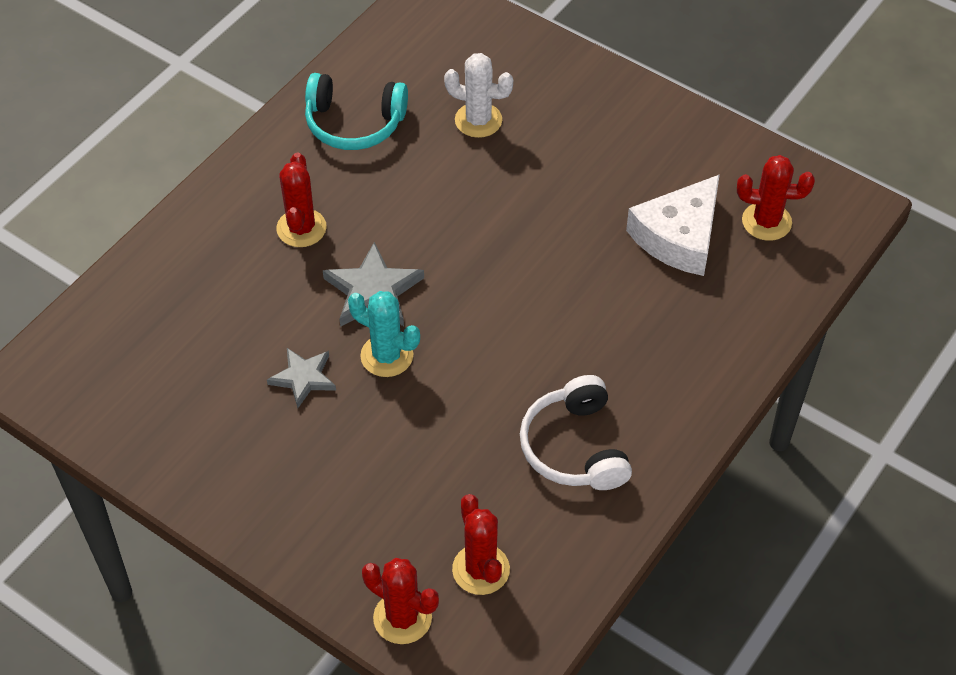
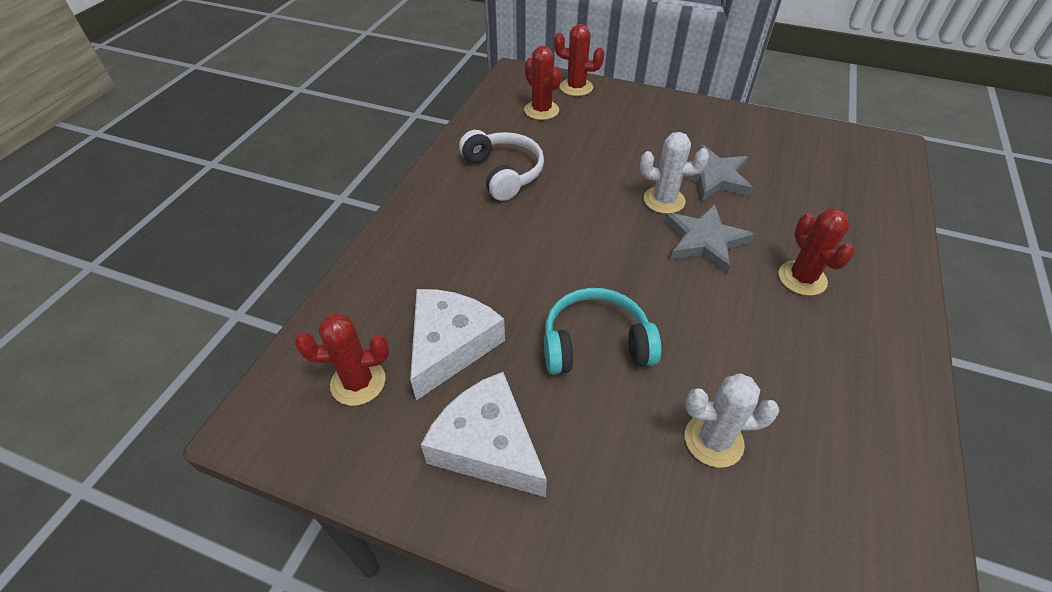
camera: 165 degrees right, 5 degrees down
grey star [267,348,336,408] -> grey star [683,144,753,201], size x1.52
turquoise headphones [305,73,408,150] -> turquoise headphones moved to [544,288,661,375]
turquoise cactus [348,291,420,377] -> white cactus [640,132,709,214]
none -> white cheese [421,372,547,497]

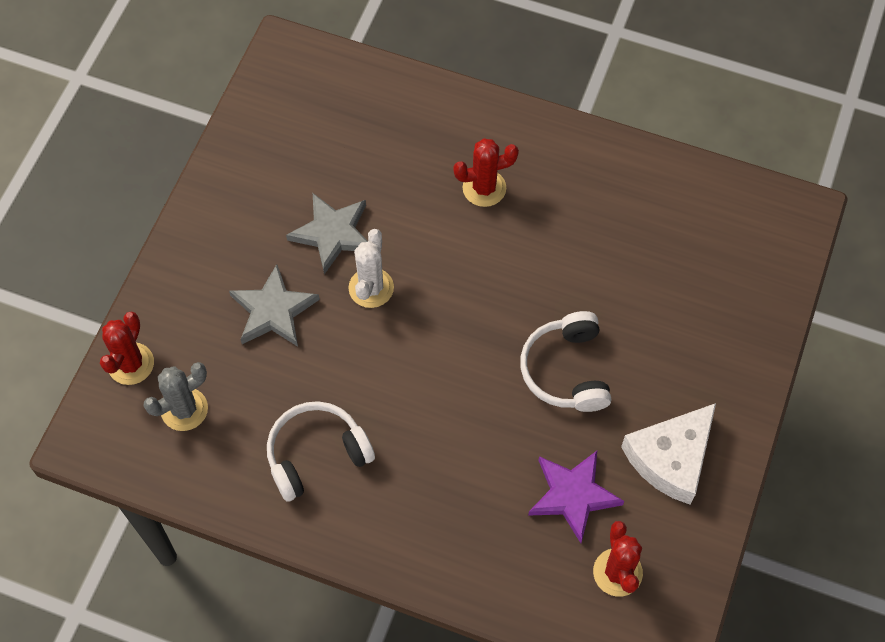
camera: 90 degrees left, 15 degrees up
white cheese [410,289,505,400] -> purple star [528,451,624,543]
red cactus [524,46,562,120] -> grey cactus [143,362,208,431]
turquoise headphones [544,288,661,375] -> white headphones [520,311,611,412]
grey star [664,204,754,274] -> grey star moved to [229,264,320,347]
white cactus [685,373,780,468] -> none

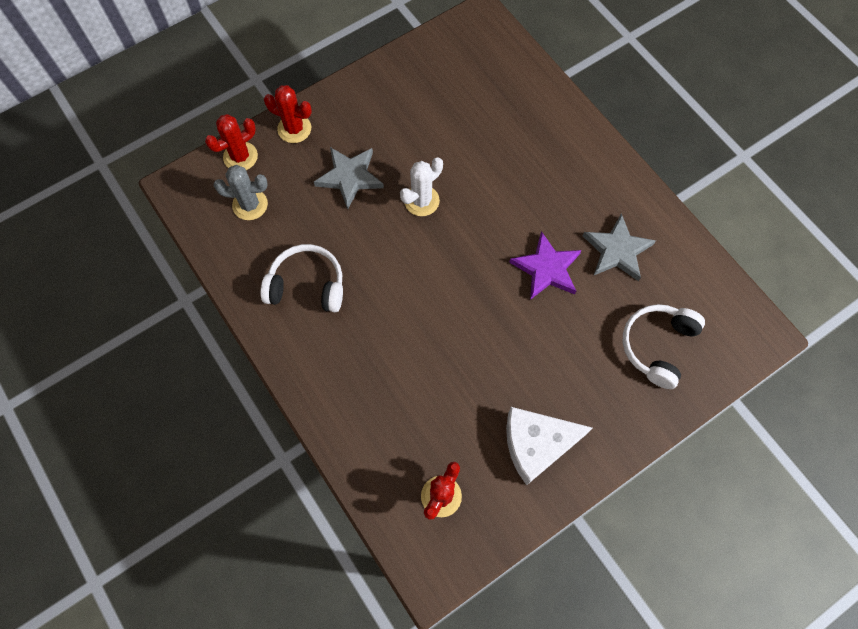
camera: 35 degrees right, 5 degrees up
grey star [286,193,368,274] -> grey star moved to [583,213,656,281]
red cactus [453,138,519,207] -> red cactus moved to [264,85,312,143]
white headphones [520,311,611,412] -> white headphones moved to [623,304,705,389]
purple star [528,451,624,543] -> purple star moved to [509,231,582,300]

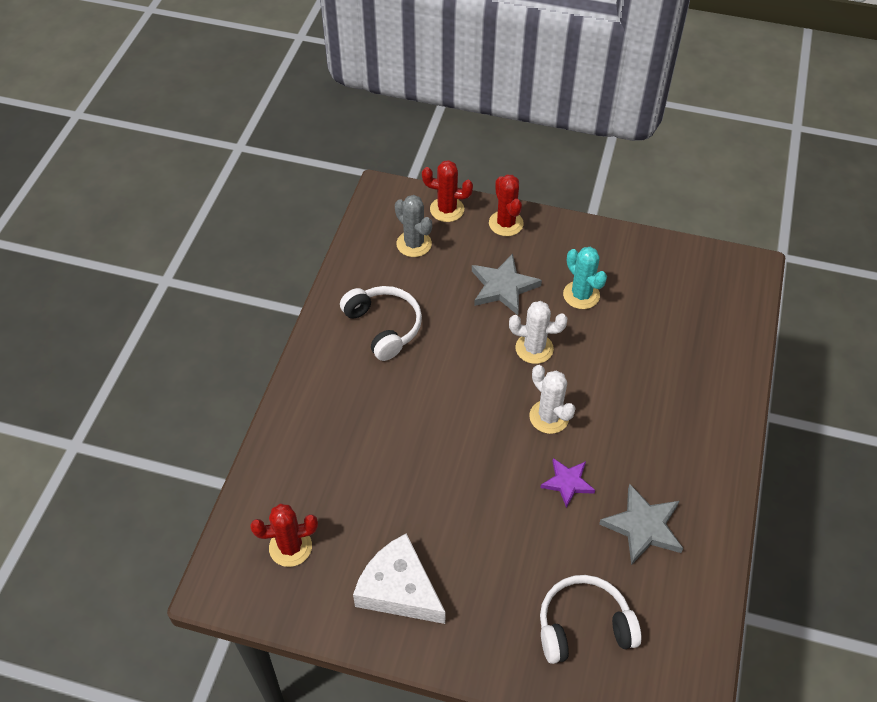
camera: 50 degrees right, 15 degrees down
purple star [509,231,582,300] -> purple star [540,458,595,508], size x0.66
none -> white cactus [529,365,576,434]
none -> turquoise cactus [563,247,607,309]

